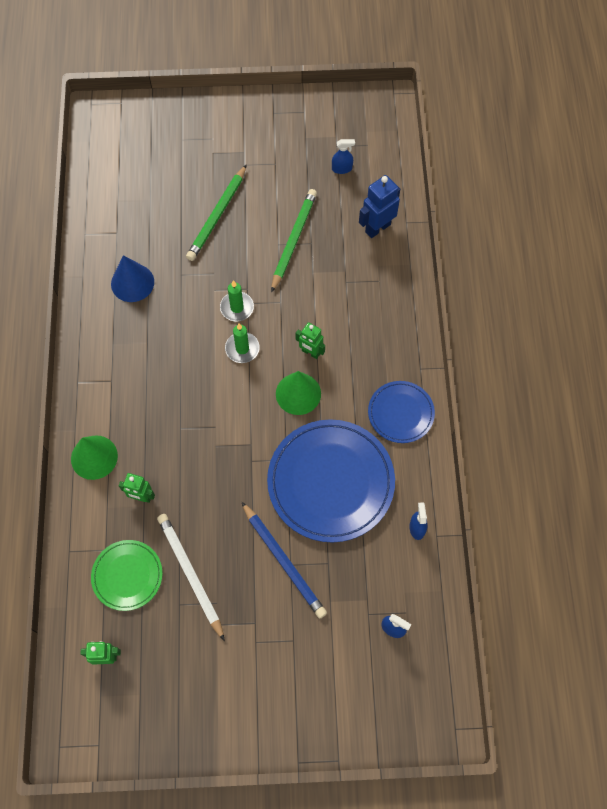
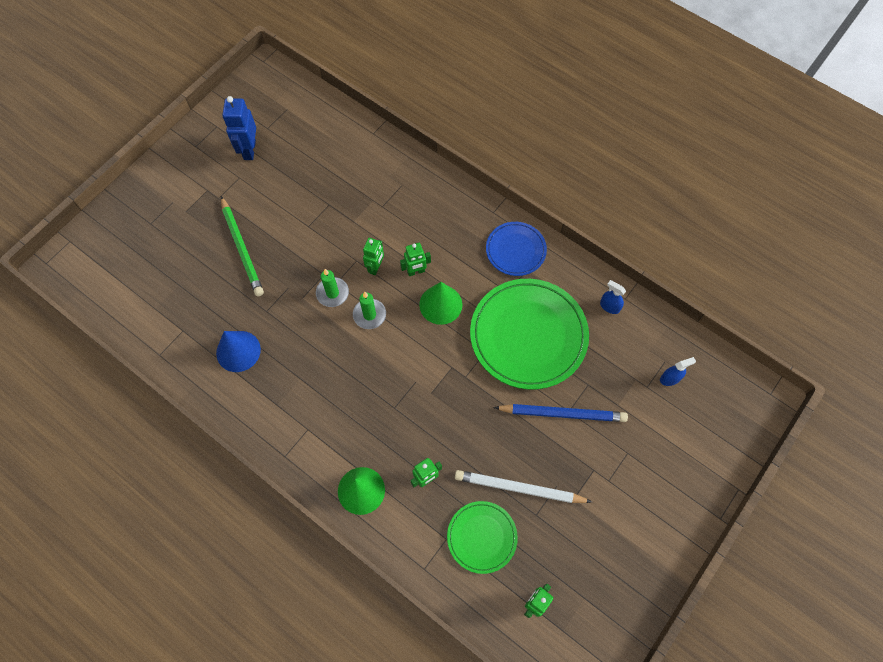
camera: 50 degrees left, 0 degrees up
blue plate [267,419,395,543] -> green plate [470,279,589,390]
green pencil [271,189,317,293] -> none
blue spray bottle [332,139,355,174] -> none
blue robot [359,175,400,238] -> blue robot moved to [222,96,256,160]
none -> green robot [363,238,384,275]

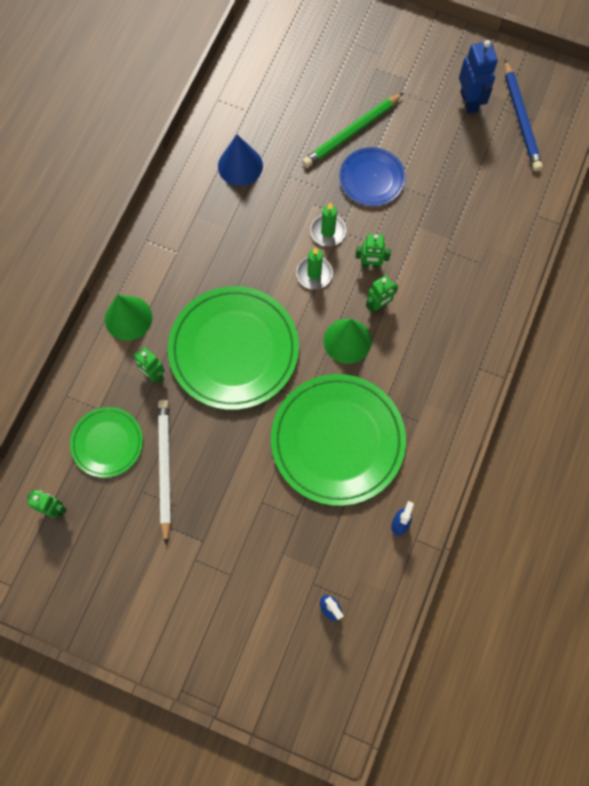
camera: 75 degrees right, 5 degrees up
blue robot [222,96,256,160] -> blue robot turned 90 degrees clockwise [459,40,498,114]
green robot [400,243,431,276] -> green robot turned 90 degrees counterclockwise [366,275,398,313]
blue plate [486,222,547,276] -> blue plate moved to [339,147,405,206]
blue pencil [493,404,628,422] -> blue pencil moved to [504,60,543,171]
none -> green plate [168,286,299,410]

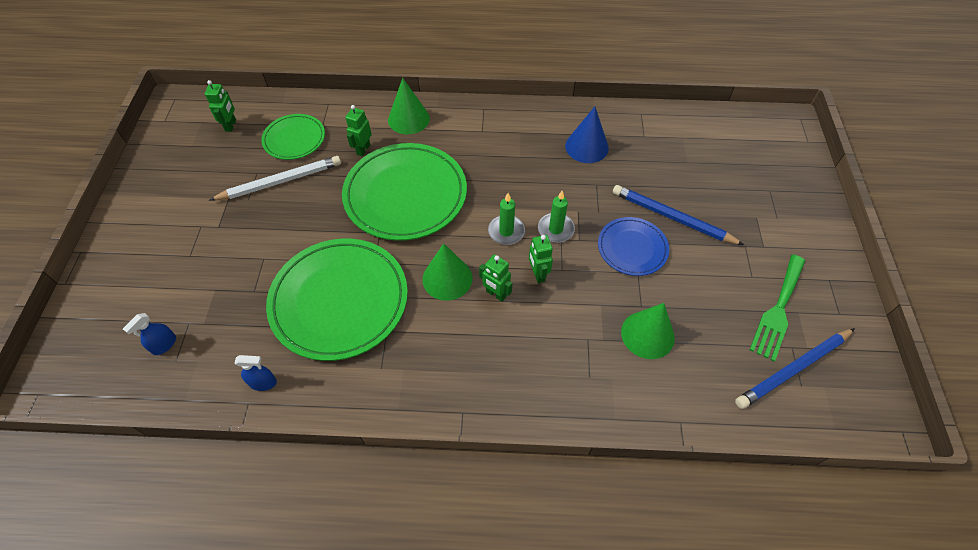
camera: 70 degrees right, 15 degrees down
green pencil [302,93,404,168] -> blue pencil [613,185,744,245]
blue robot [459,40,498,114] -> green fork [750,255,805,362]
none -> green cone [621,303,675,359]

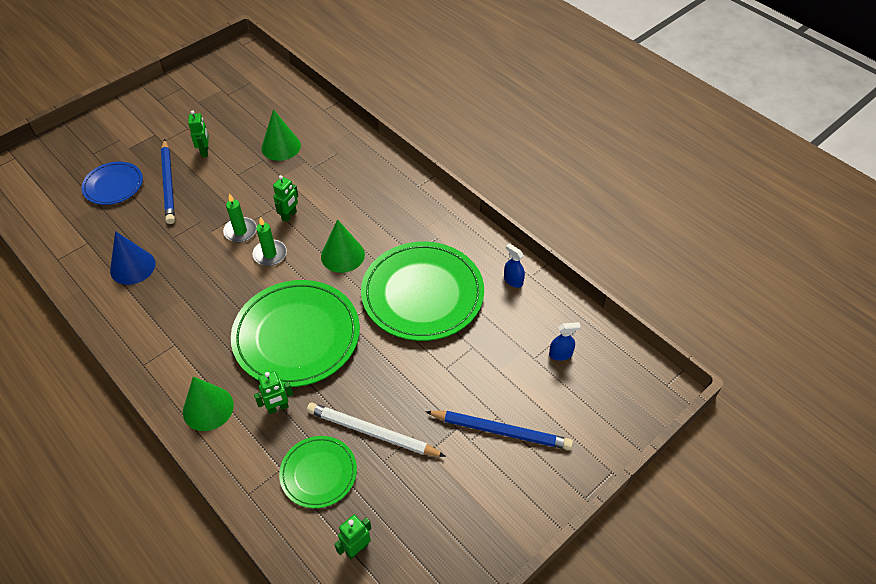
camera: 135 degrees left, 5 degrees down
green robot [479,254,512,302] -> green robot moved to [188,110,209,157]
blue plate [598,217,669,276] -> blue plate moved to [81,162,143,205]
blue pencil [735,328,855,409] -> blue pencil moved to [425,411,573,450]
green fork [750,255,805,362] -> none

